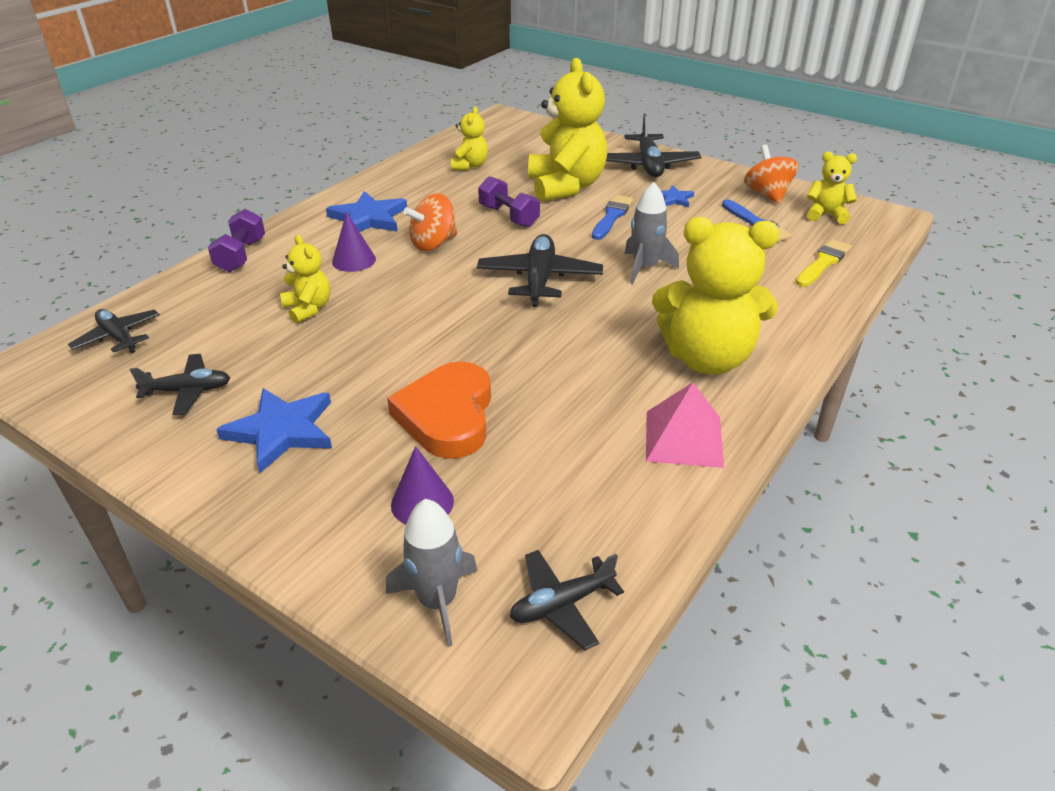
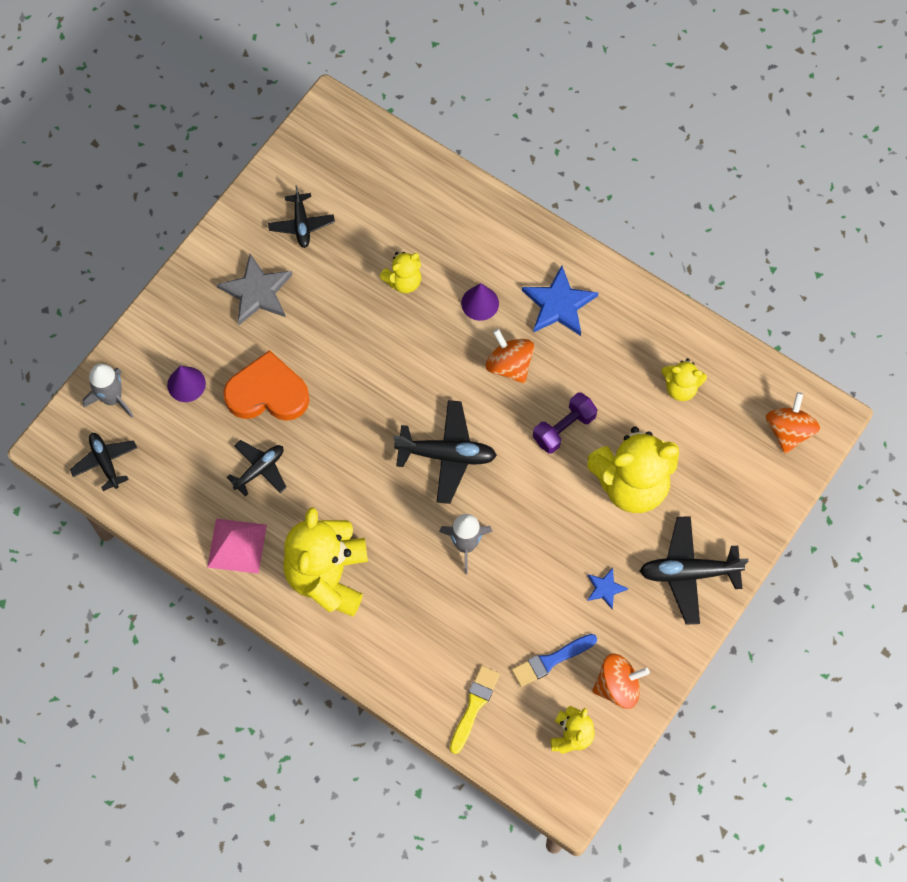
camera: 90 degrees right, 30 degrees up
black plane [68,309,160,353] -> black plane moved to [227,440,287,496]
purple dumbbell [208,209,265,272] -> none
blue star [216,388,332,473] -> grey star [217,254,293,325]
blue brush [592,195,634,240] -> none
yellow brush [796,239,852,287] -> yellow brush turned 105 degrees counterclockwise [450,666,500,754]
none -> orange spinning top [766,392,820,454]

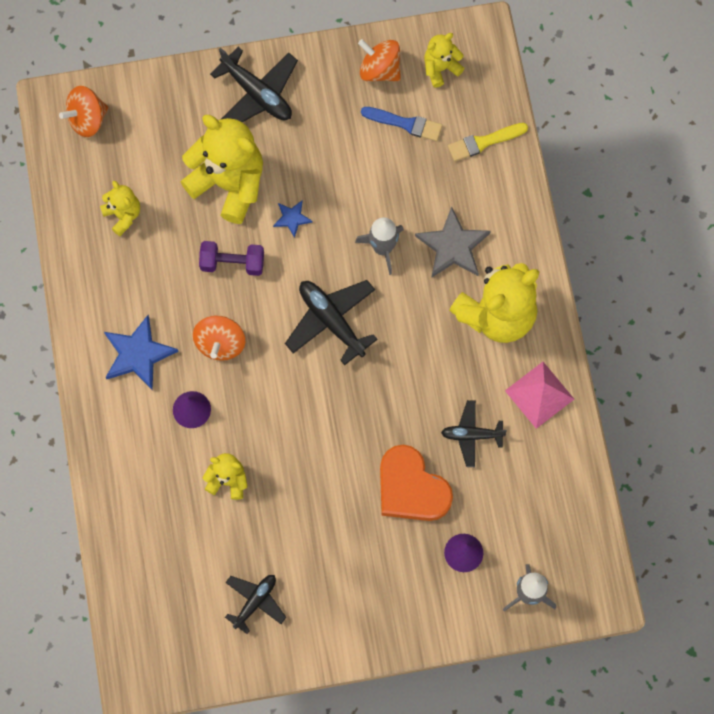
camera: 135 degrees left, 5 degrees up
black plane [70,433,137,491] -> none
grey star [217,254,293,325] -> grey star moved to [415,206,491,278]
blue star [587,568,628,609] -> blue star moved to [273,201,313,238]

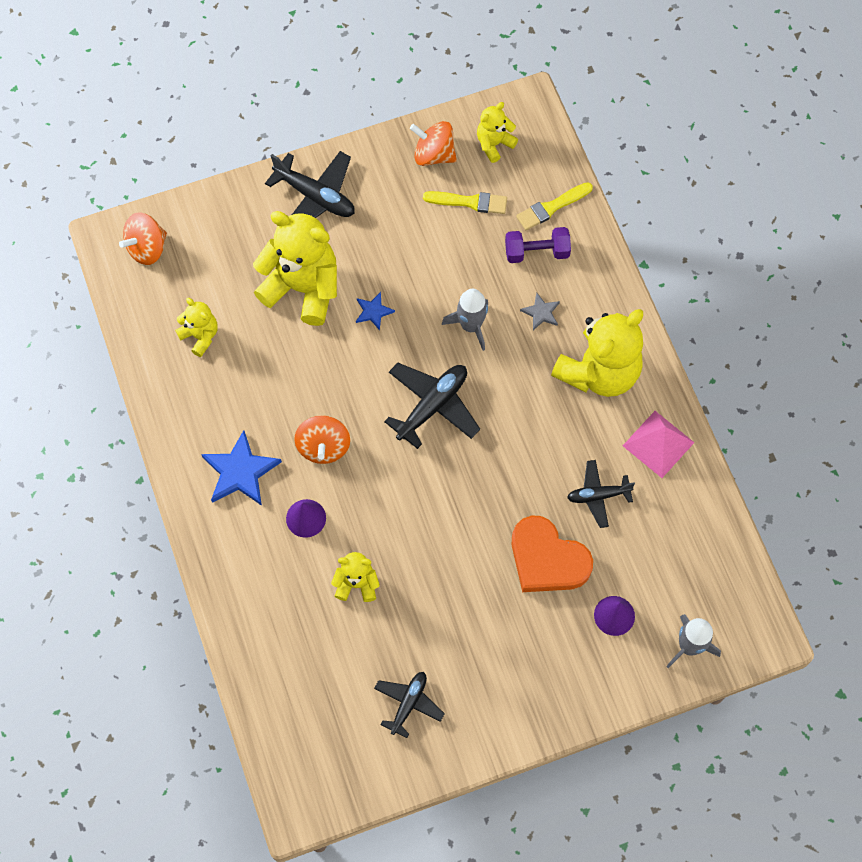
camera: 10 degrees left, 5 degrees down
purple dumbbell [199,241,264,276] -> purple dumbbell moved to [505,227,571,263]
black plane [285,280,378,365] -> black plane turned 90 degrees clockwise [384,363,480,449]
blue brush [361,107,443,141] -> yellow brush [423,191,507,214]
grey star [415,206,491,278] -> grey star [520,293,560,330], size x0.53

